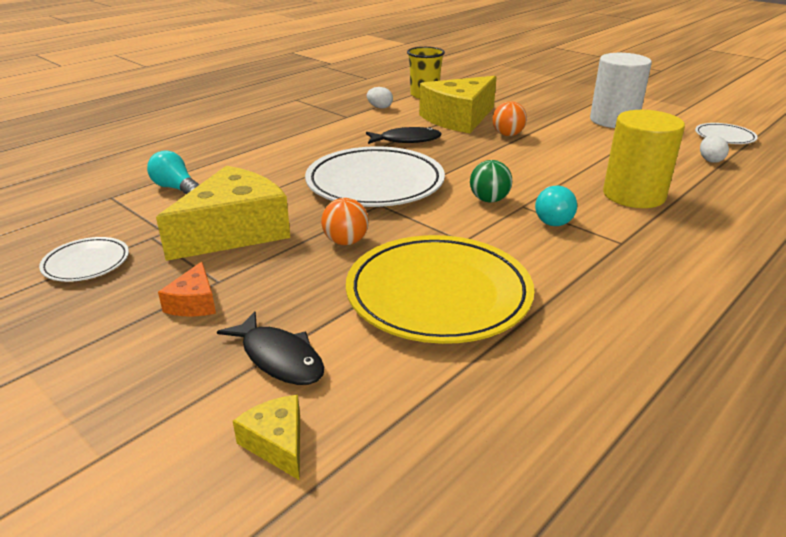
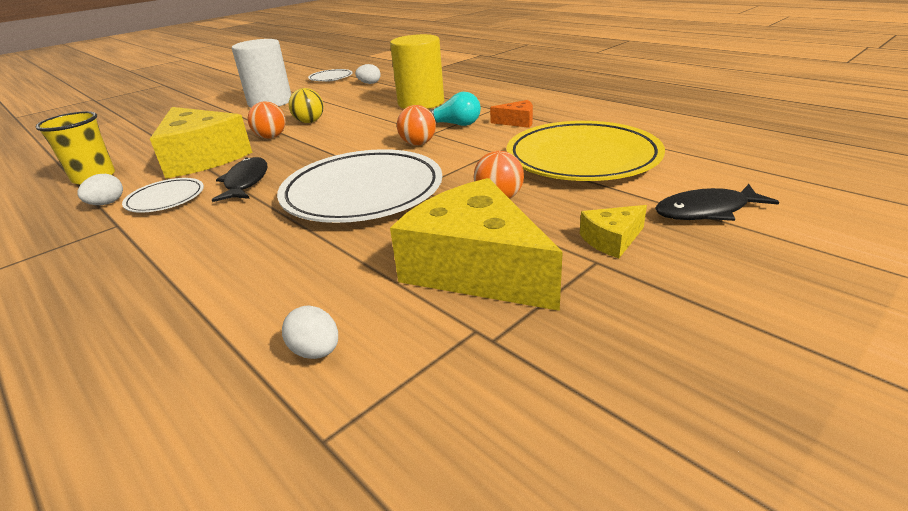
camera: 85 degrees left, 0 degrees up
white plate [39,237,129,282] -> white plate moved to [122,178,204,213]
turquoise light bulb [147,150,200,194] -> white egg [282,305,338,359]
orange cheese [158,261,216,317] -> orange cheese moved to [490,100,533,128]
black fish [217,312,324,385] -> black fish turned 150 degrees counterclockwise [655,184,779,221]
yellow cheese [233,395,300,481] -> yellow cheese moved to [580,205,647,258]
green ball [470,160,512,203] -> orange ball [397,105,436,145]
none -> yellow ball [288,88,324,123]

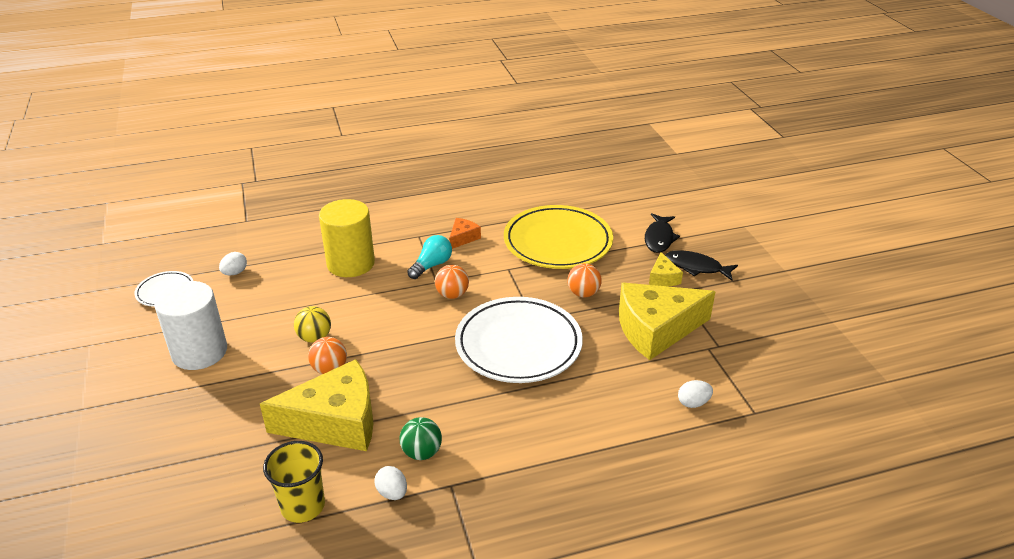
camera: 65 degrees left, 5 degrees up
white plate [122,178,204,213] -> green ball [400,417,442,460]
black fish [212,157,267,202] -> black fish moved to [665,250,738,281]

